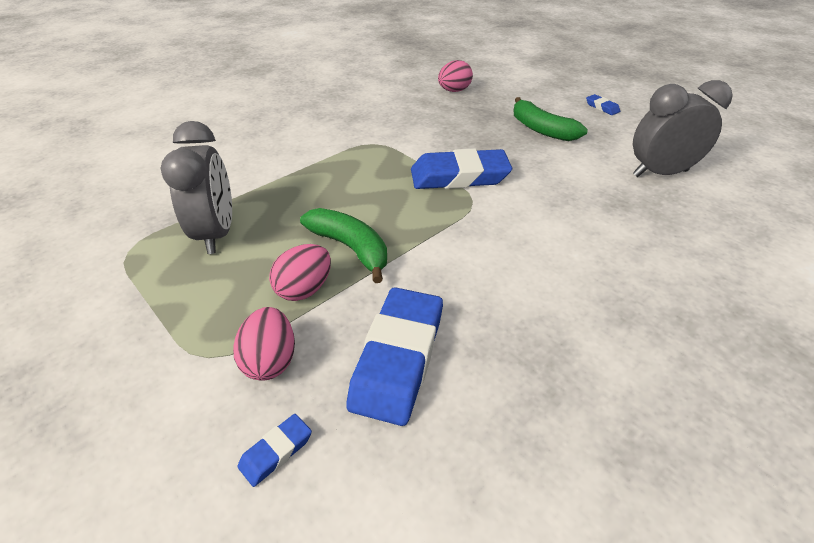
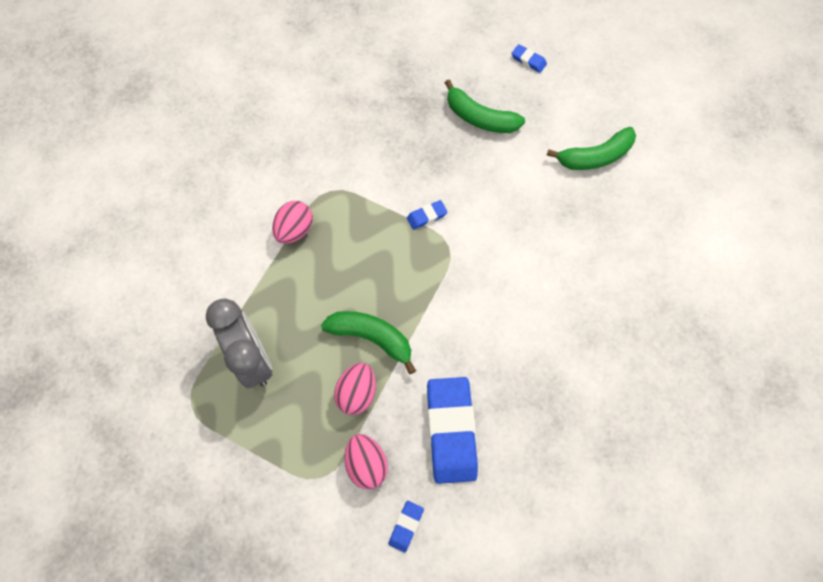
camera: 20 degrees left, 25 degrees up
blue eraser [411,148,512,189] -> blue eraser [407,200,447,230], size x0.44
pink egg [438,60,473,92] -> pink egg moved to [272,201,313,244]
grey clock [633,80,733,177] -> green banana [547,127,636,170]

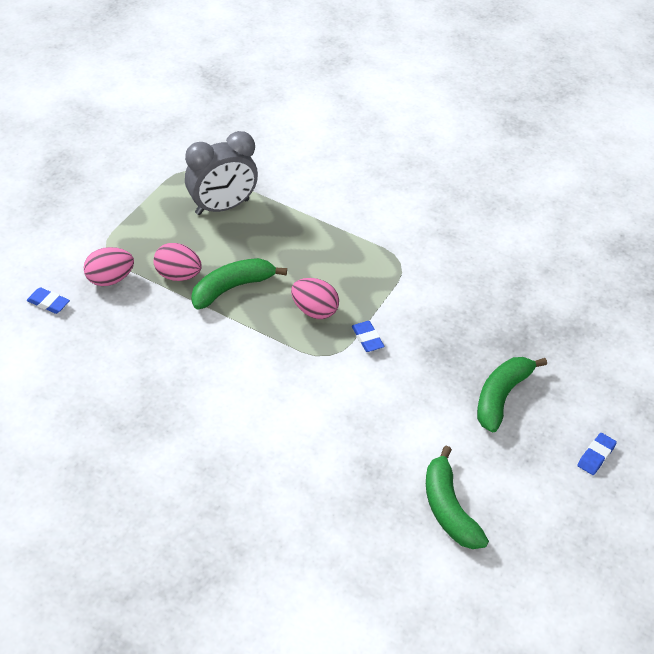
camera: 90 degrees right, 20 degrees down
pink egg [272,201,313,244] -> pink egg moved to [291,278,339,319]
green banana [321,311,416,374] -> green banana turned 150 degrees counterclockwise [191,258,287,309]
blue eraser [427,377,478,484] -> none

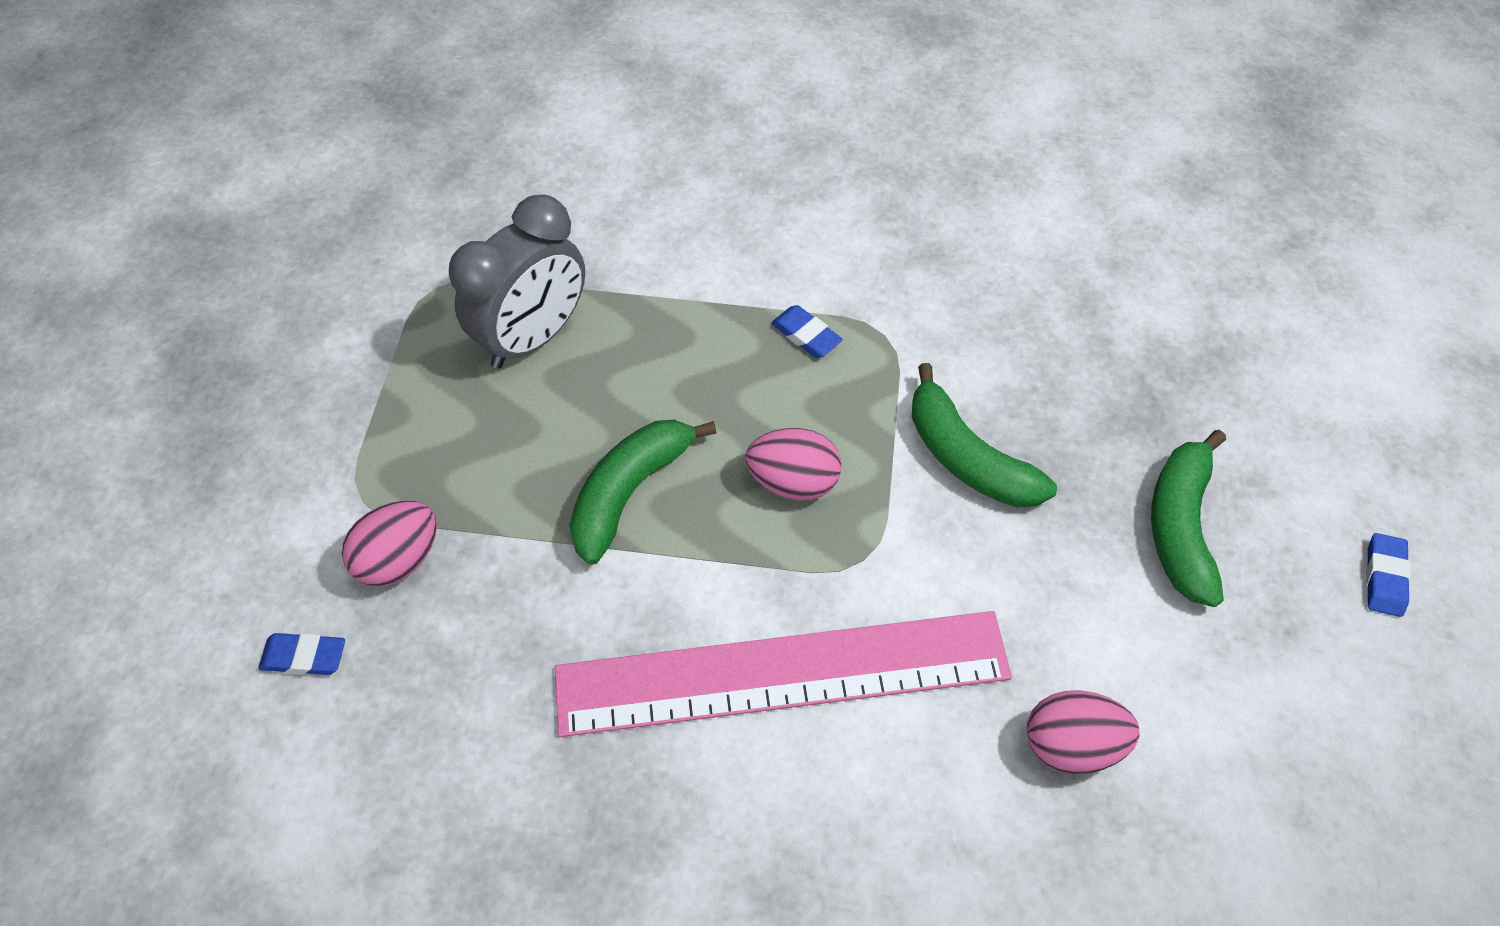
camera: 20 degrees left, 10 degrees up
pink egg [153,243,202,281] -> pink egg moved to [1027,690,1140,774]
blue eraser [352,321,385,352] -> blue eraser moved to [771,305,843,358]
green banana [426,446,489,549] -> green banana moved to [912,363,1057,507]
none -> pink ruler [555,611,1012,737]

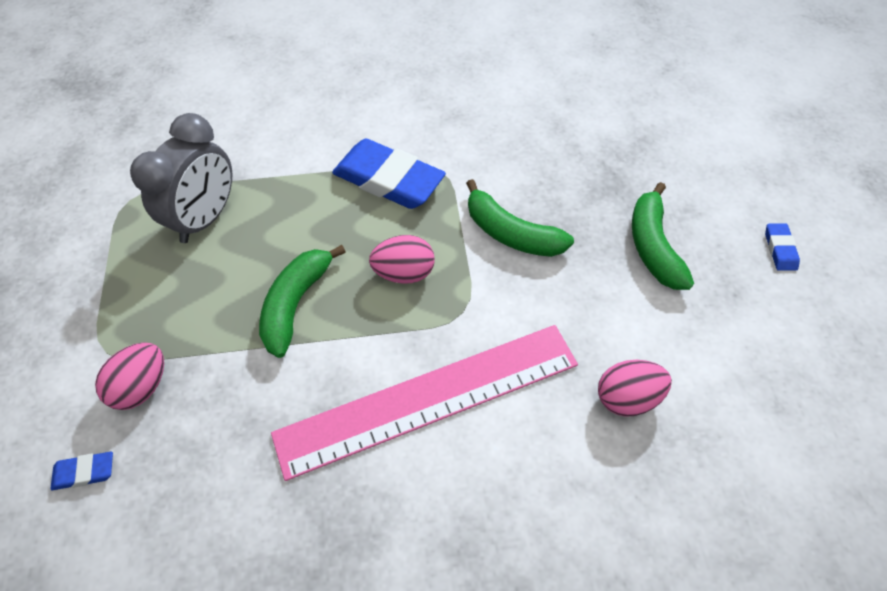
camera: 15 degrees left, 0 degrees up
blue eraser [771,305,843,358] -> blue eraser [332,139,446,209], size x2.29

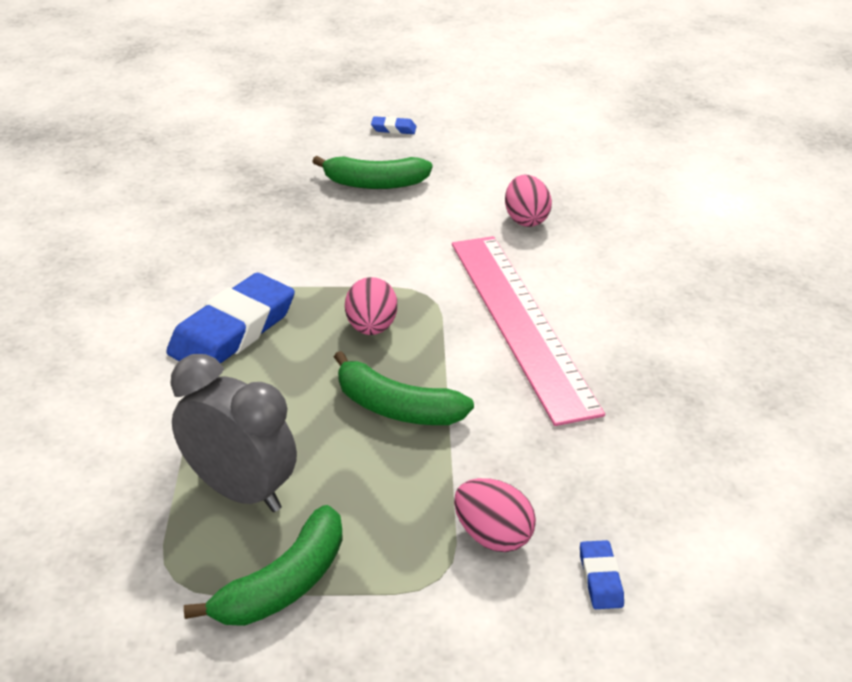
camera: 85 degrees left, 20 degrees down
green banana [466,179,574,257] -> green banana moved to [184,505,343,626]

